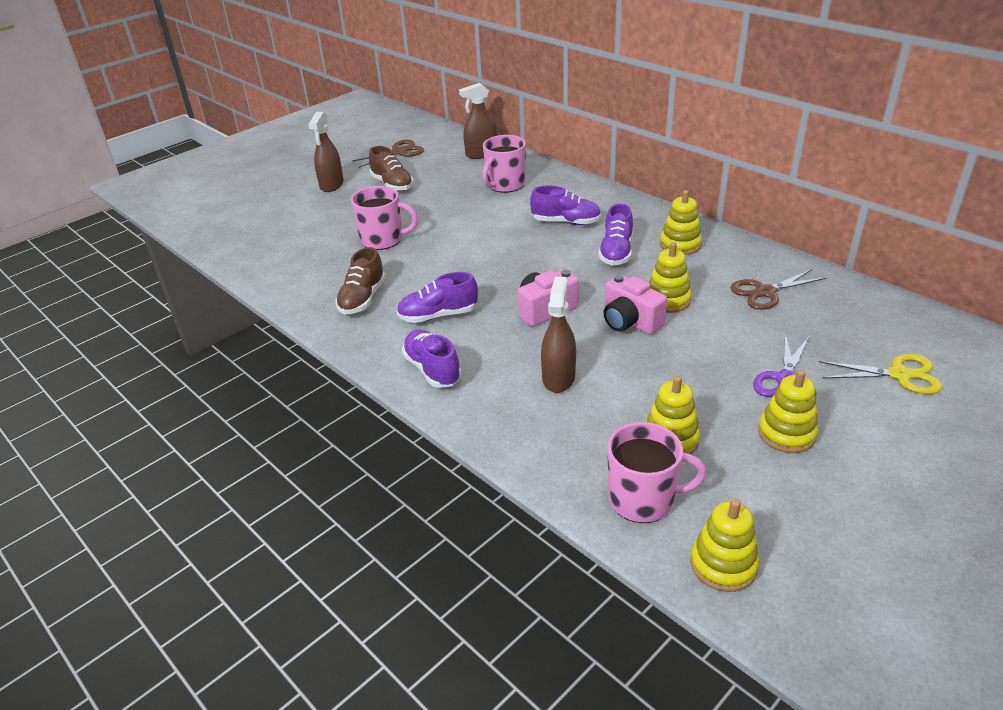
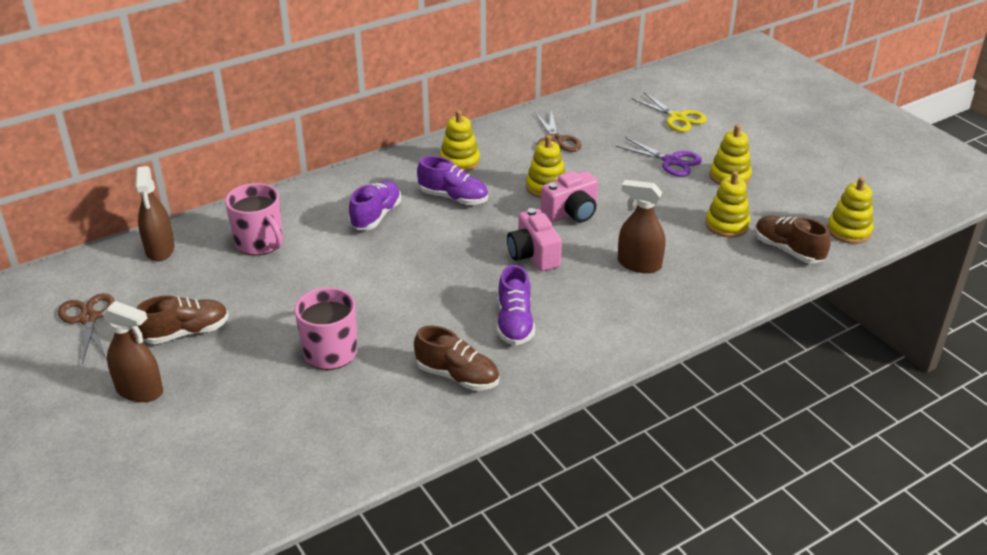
camera: 80 degrees left, 0 degrees up
purple shoe [402,330,462,388] -> none
pink mug [607,422,707,523] -> brown shoe [755,216,831,263]
yellow scissors [819,354,942,394] -> yellow scissors turned 120 degrees clockwise [632,92,707,132]

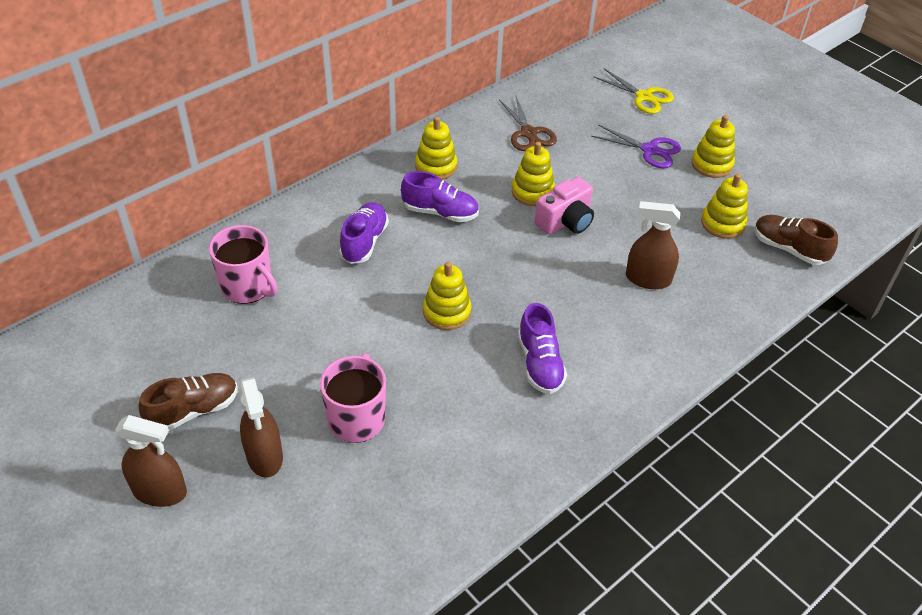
camera: 10 degrees left, 10 degrees up
brown scissors [58,293,115,365] -> none
brown spray bottle [135,166,175,261] -> brown spray bottle moved to [240,377,283,478]
brown shoe [414,325,499,390] -> none
pink camera [507,208,562,271] -> none
yellow stacking toy [827,177,874,244] -> yellow stacking toy moved to [423,262,471,330]

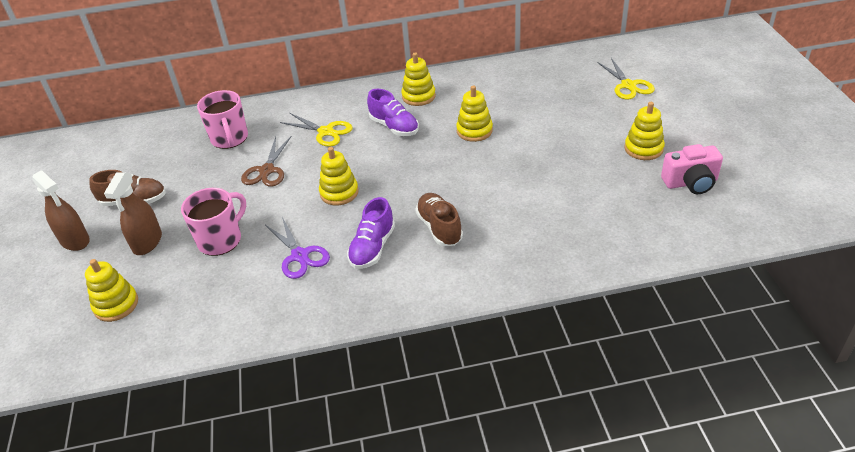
camera: 35 degrees right, 5 degrees down
purple shoe [339,202,389,264] -> yellow scissors [280,113,353,147]
brown scissors [499,96,557,151] -> brown scissors moved to [241,137,291,187]
pink camera [535,177,594,235] -> pink camera moved to [661,144,723,194]
purple scissors [591,124,681,168] -> purple scissors moved to [265,217,330,279]
brown spray bottle [626,201,681,289] -> none
yellow stacking toy [701,174,748,239] -> yellow stacking toy moved to [85,259,138,322]
brown shoe [754,215,838,265] -> brown shoe moved to [415,193,463,246]

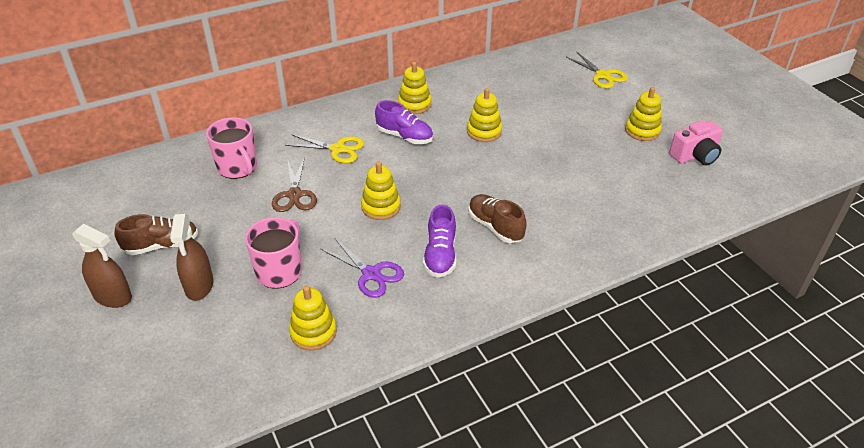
camera: 20 degrees left, 0 degrees up
yellow stacking toy [85,259,138,322] -> yellow stacking toy moved to [289,286,337,351]

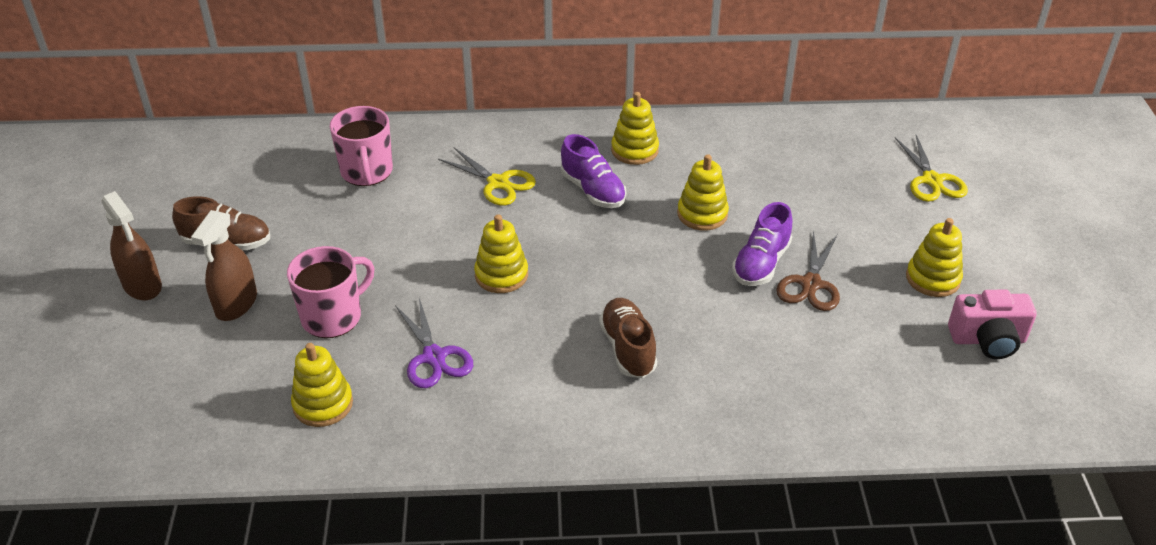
camera: 25 degrees right, 0 degrees up
brown scissors [272,157,317,212] -> brown scissors moved to [776,230,840,311]
purple shoe [423,205,456,278] -> purple shoe moved to [732,202,792,286]

